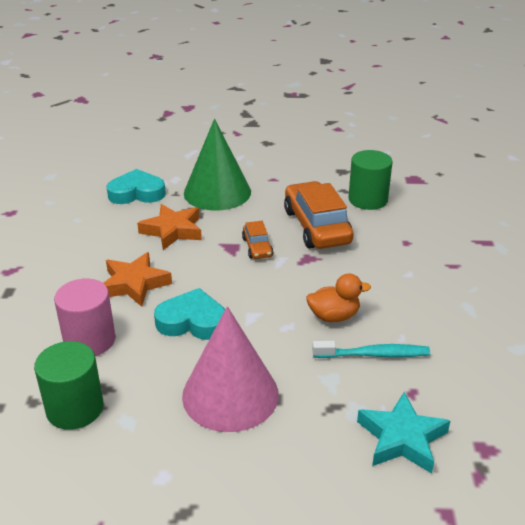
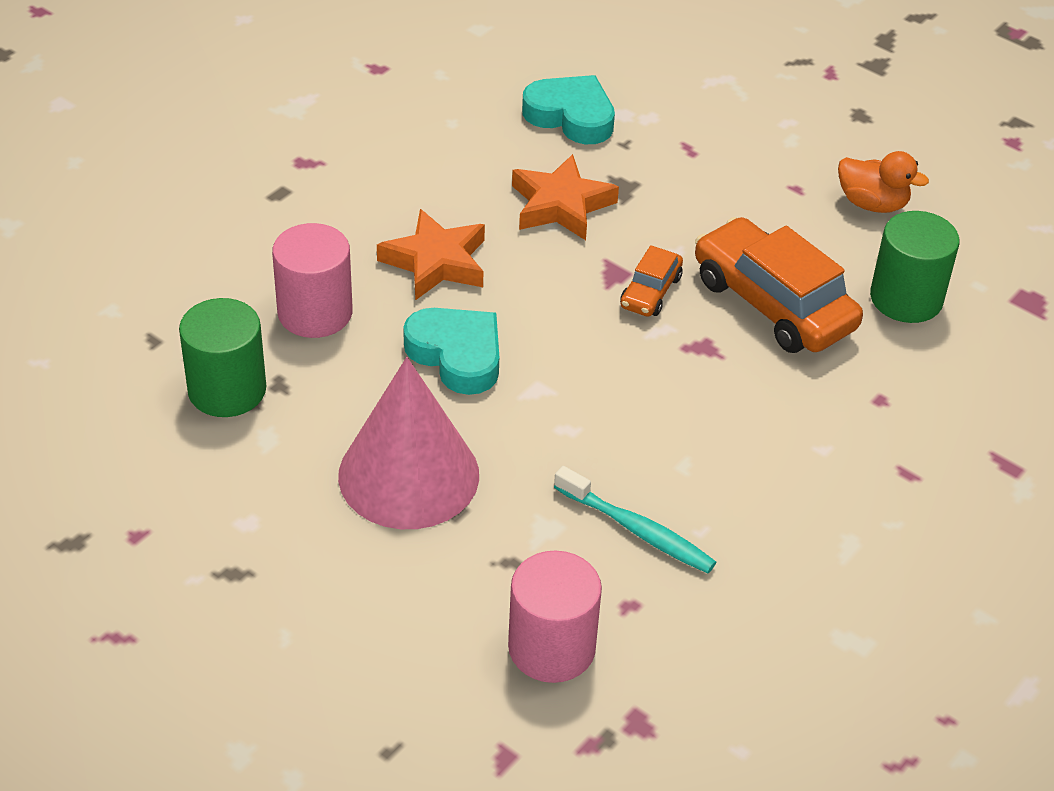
camera: 35 degrees right, 10 degrees up
green cone [184,119,251,210] -> none
orange car [284,181,354,249] -> orange car turned 60 degrees counterclockwise [695,217,863,353]
orange duck [306,274,371,322] -> orange duck moved to [838,151,929,213]
turquoise star [357,392,450,474] -> pink cylinder [508,550,602,683]

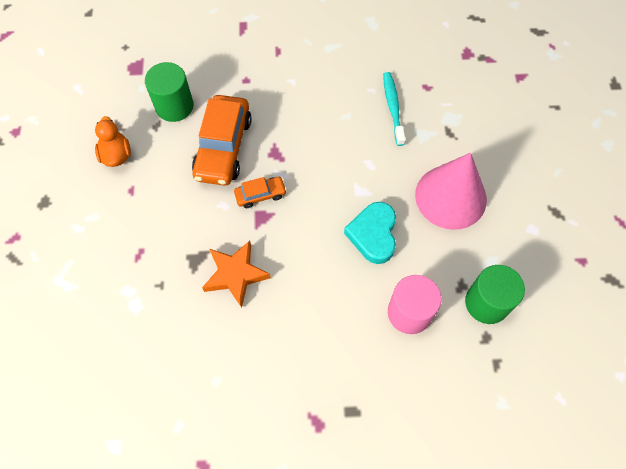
camera: 130 degrees left, 20 degrees up
orange star [377,209,485,301] -> none
pink cylinder [508,550,602,683] -> none
turquoise heart [522,75,615,144] -> none

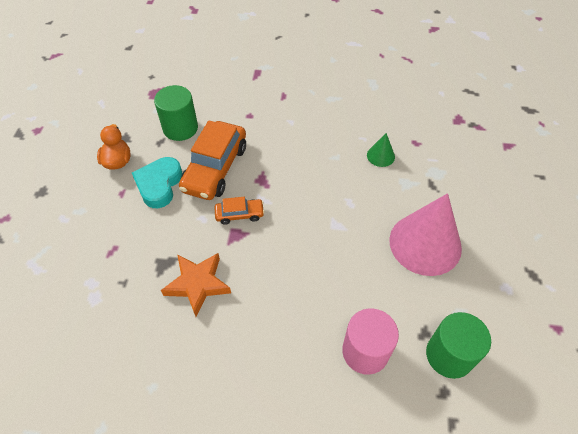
camera: 10 degrees right, 10 degrees down
turquoise heart [344,202,396,264] -> turquoise heart moved to [132,157,182,208]
turquoise toothbrush [383,72,406,146] -> green cone [367,133,395,167]

